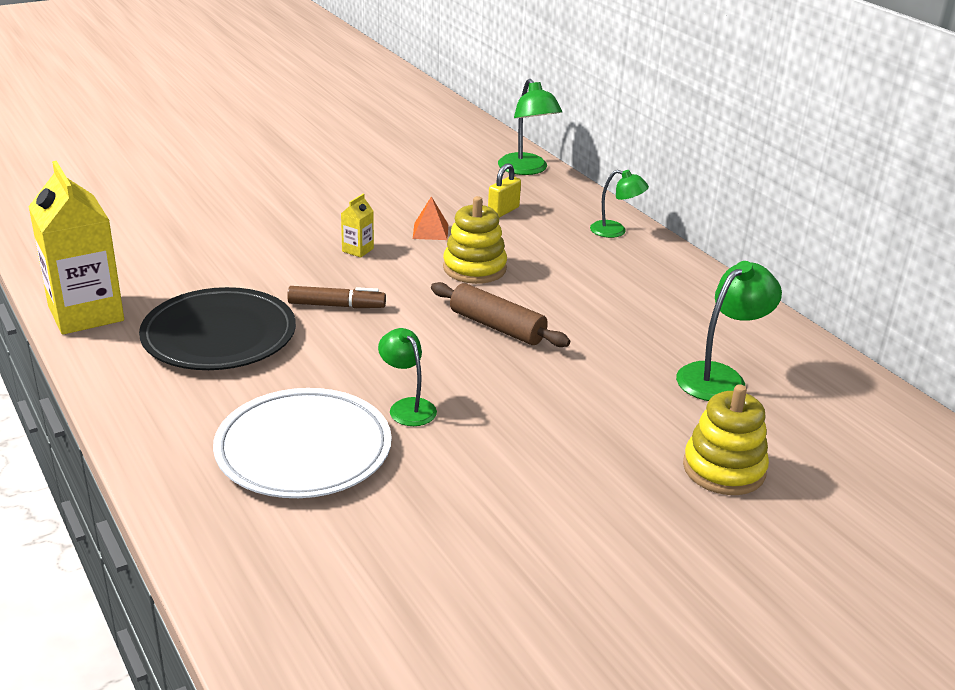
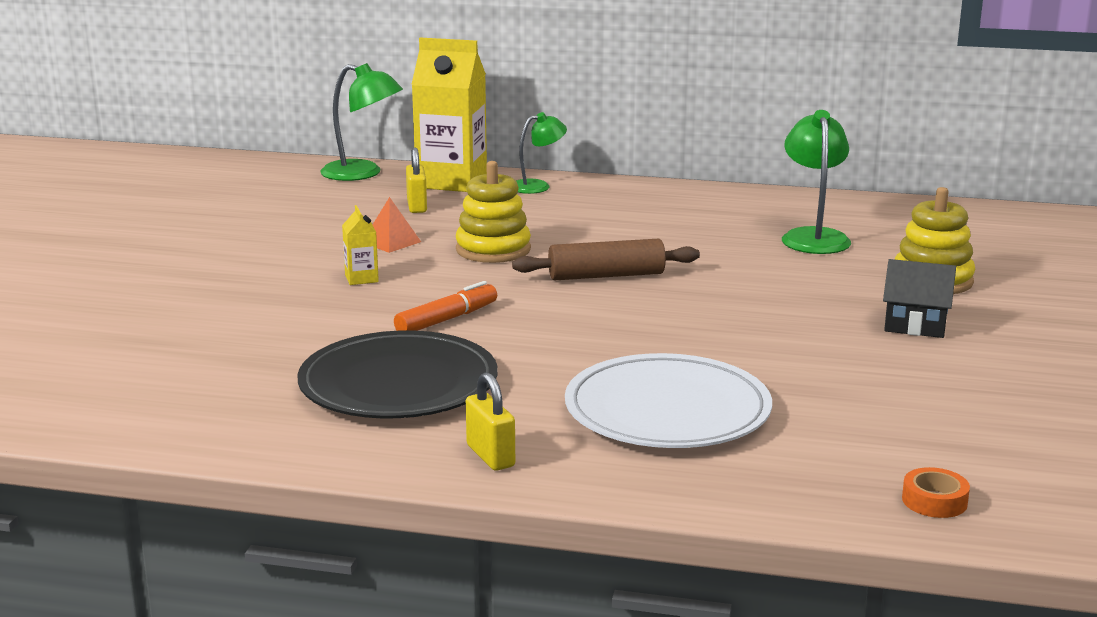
camera: 45 degrees left, 10 degrees down
yellow carton [28,161,124,335] -> yellow carton moved to [411,38,487,192]
brown marker [287,286,386,308] -> orange marker [394,281,497,331]
green lamp [378,328,437,426] -> none
none -> yellow padlock [466,372,515,471]
none -> black house [883,259,956,338]
none -> orange tape [902,467,970,518]

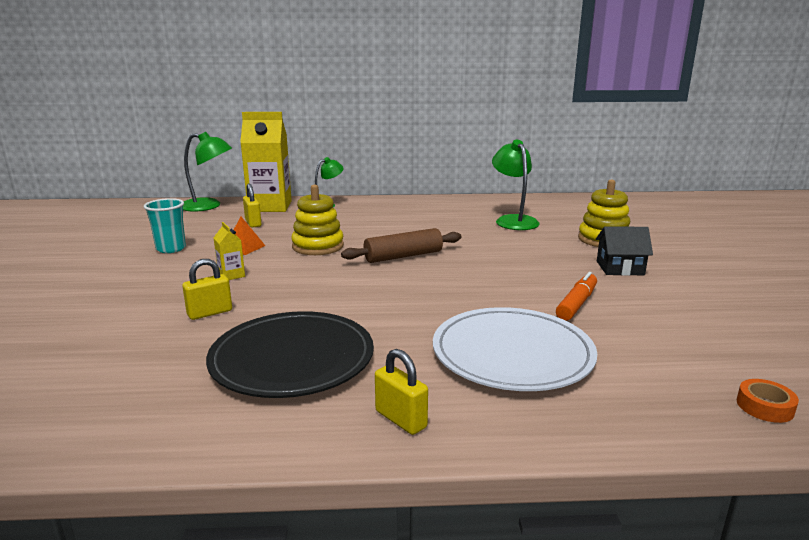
camera: 15 degrees left, 0 degrees up
orange marker [394,281,497,331] -> orange marker moved to [556,272,597,321]
none -> turquoise cup [144,198,186,253]
none -> yellow padlock [182,259,232,320]

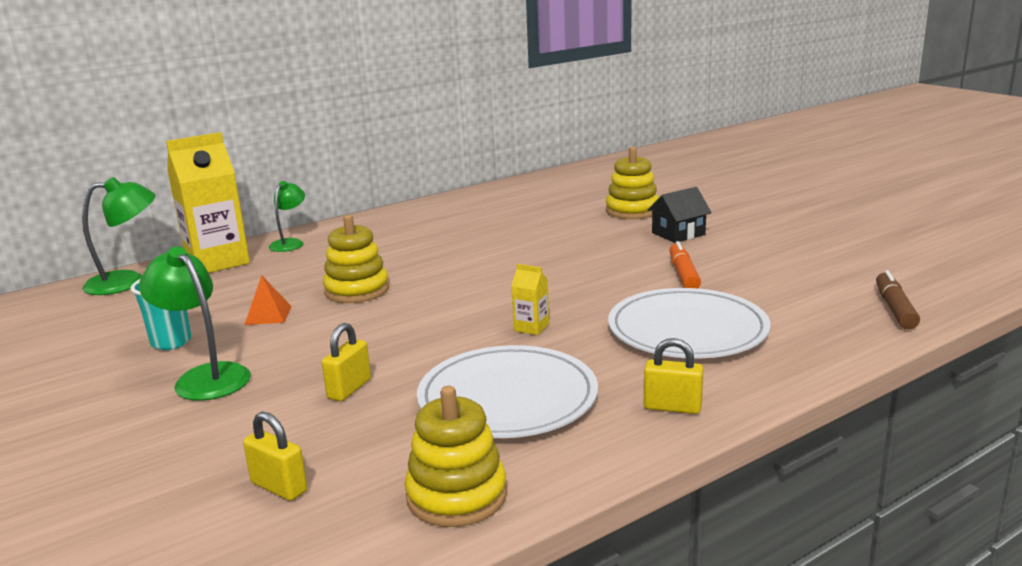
camera: 30 degrees left, 0 degrees up
black plate [206,311,374,398] -> white plate [417,345,598,438]
yellow carton [213,222,245,280] -> yellow carton moved to [511,264,549,335]
yellow padlock [243,183,262,228] -> yellow padlock moved to [243,412,307,501]
brown rolling pin [341,228,462,263] -> none
green lamp [492,140,539,230] -> green lamp moved to [139,247,251,401]
orange tape [737,379,799,423] -> brown marker [876,270,920,329]
none -> yellow stacking toy [404,386,507,527]

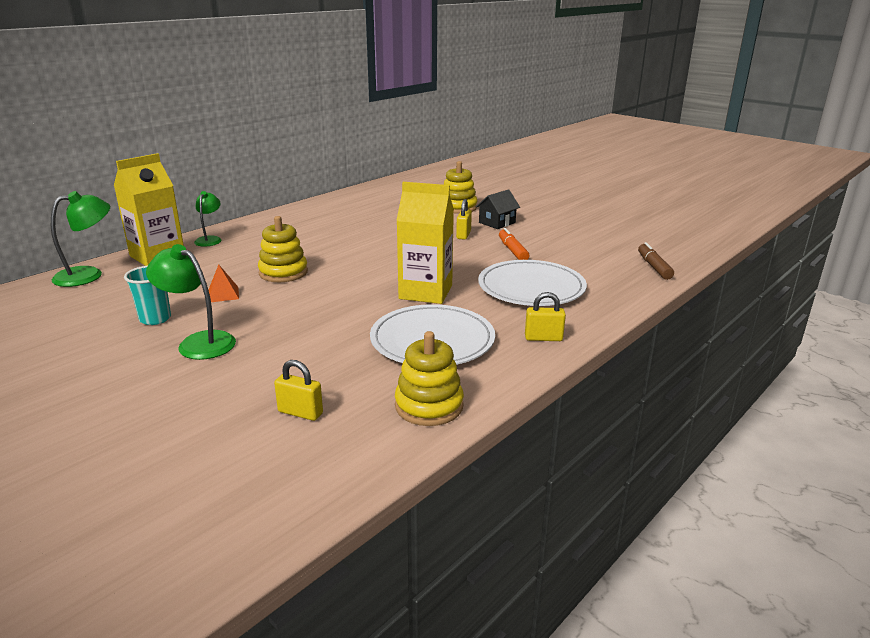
camera: 15 degrees left, 5 degrees up
yellow padlock [322,323,371,401] -> yellow padlock moved to [456,199,472,240]
yellow carton [511,264,549,335] -> yellow carton [396,182,454,304], size x2.36

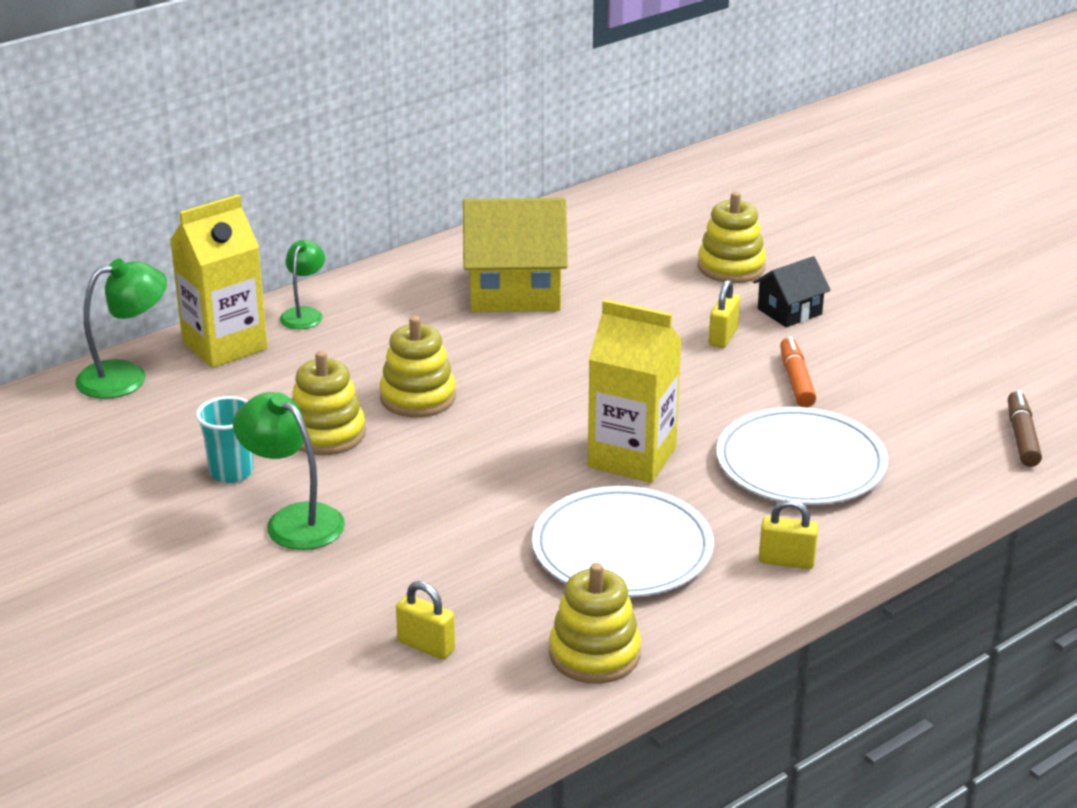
camera: 10 degrees right, 5 degrees up
orange pyramid [209,265,239,302] -> yellow stacking toy [292,351,366,455]
none -> yellow house [463,198,568,312]

